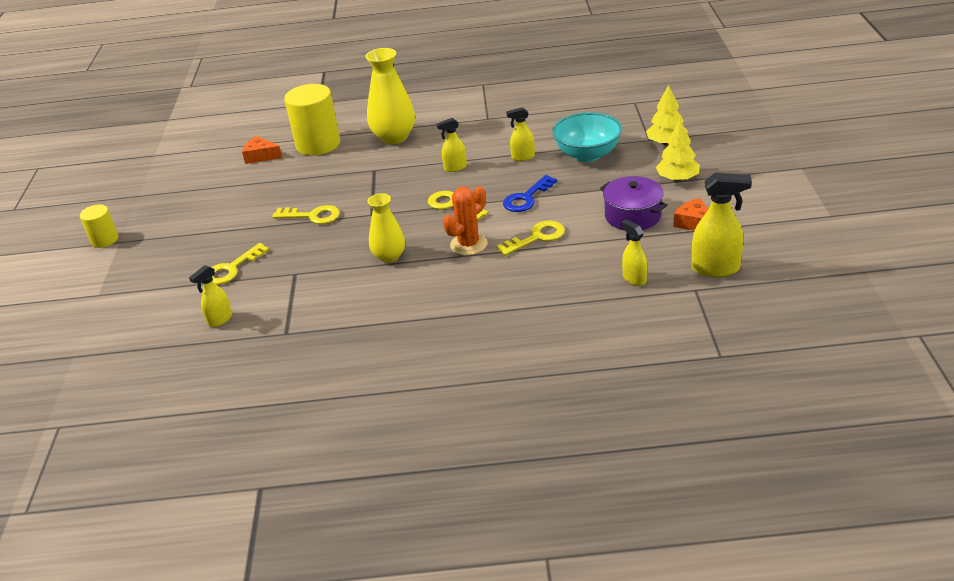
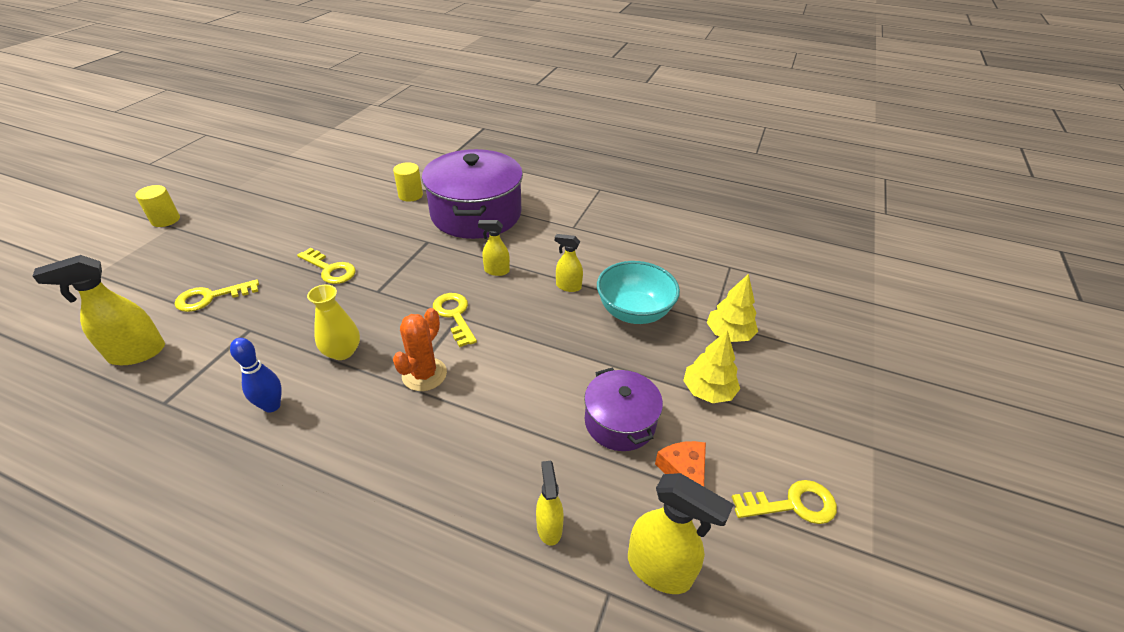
camera: 20 degrees right, 5 degrees up
yellow spray bottle [189,265,232,327] -> yellow spray bottle [33,255,165,365], size x1.66
orange cheese [242,136,282,164] -> none
yellow cylinder [284,84,340,156] -> yellow cylinder [393,162,423,202], size x0.54
yellow vase [365,48,415,144] -> purple pot [422,149,523,239]
orange cactus [443,186,488,255] -> orange cactus turned 45 degrees counterclockwise [393,308,447,391]
yellow key [497,221,565,256] -> yellow key moved to [732,480,837,524]
blue key [503,175,557,212] -> none
none -> blue bowling pin [230,338,282,412]

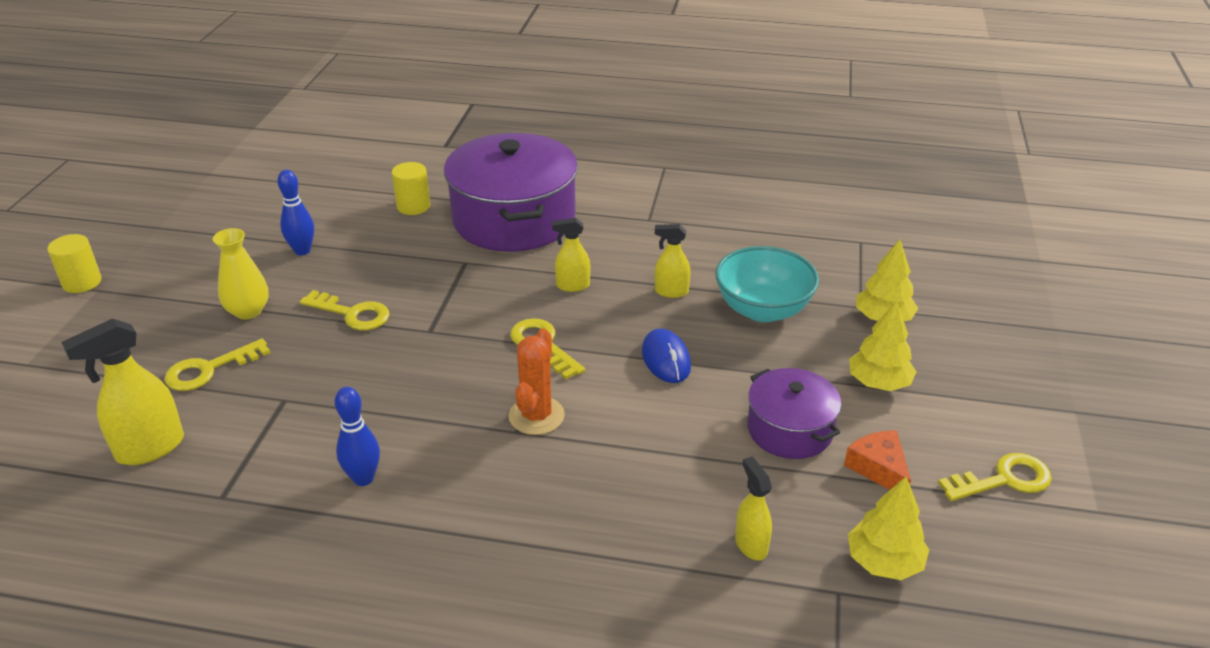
camera: 10 degrees left, 5 degrees down
yellow vase [307,285,360,360] -> yellow vase moved to [213,228,269,319]
yellow spray bottle [628,473,734,594] -> yellow tree [848,476,929,580]
none -> blue bowling pin [277,170,314,255]
none -> blue mouse [642,329,691,383]

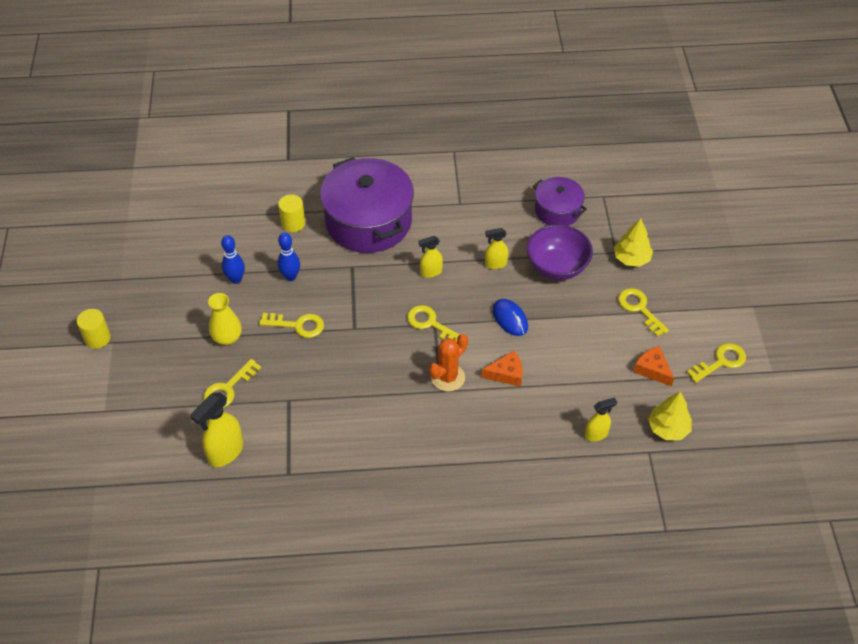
camera: 15 degrees left, 15 degrees up
blue bowling pin [335,387,380,486] -> blue bowling pin moved to [278,233,300,281]
orange cactus [509,329,565,435] -> orange cactus turned 45 degrees clockwise [429,334,468,392]
turquoise bowl [715,246,819,322] -> purple bowl [527,225,593,280]
yellow spray bottle [735,456,772,561] -> yellow spray bottle turned 105 degrees clockwise [585,398,617,441]
purple pot [747,368,841,459] -> purple pot moved to [533,177,587,226]
yellow tree [849,301,917,391] -> yellow key [618,288,669,337]
none -> orange cheese [482,351,523,387]

